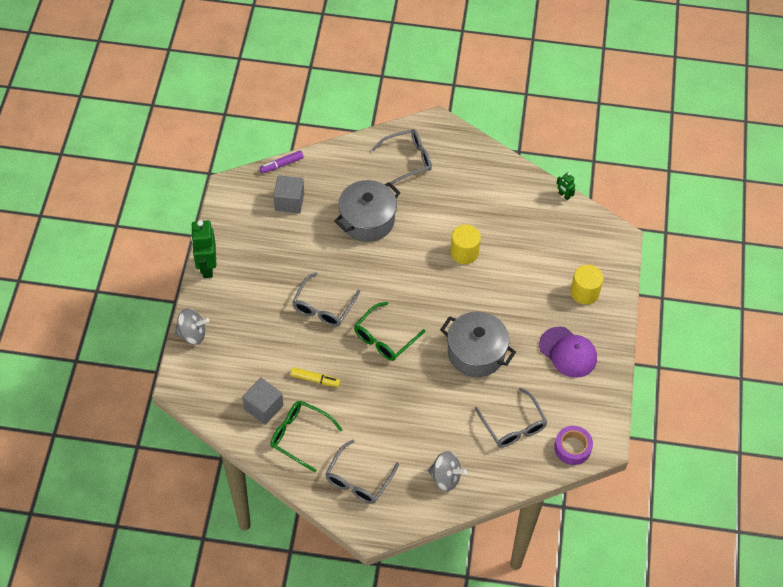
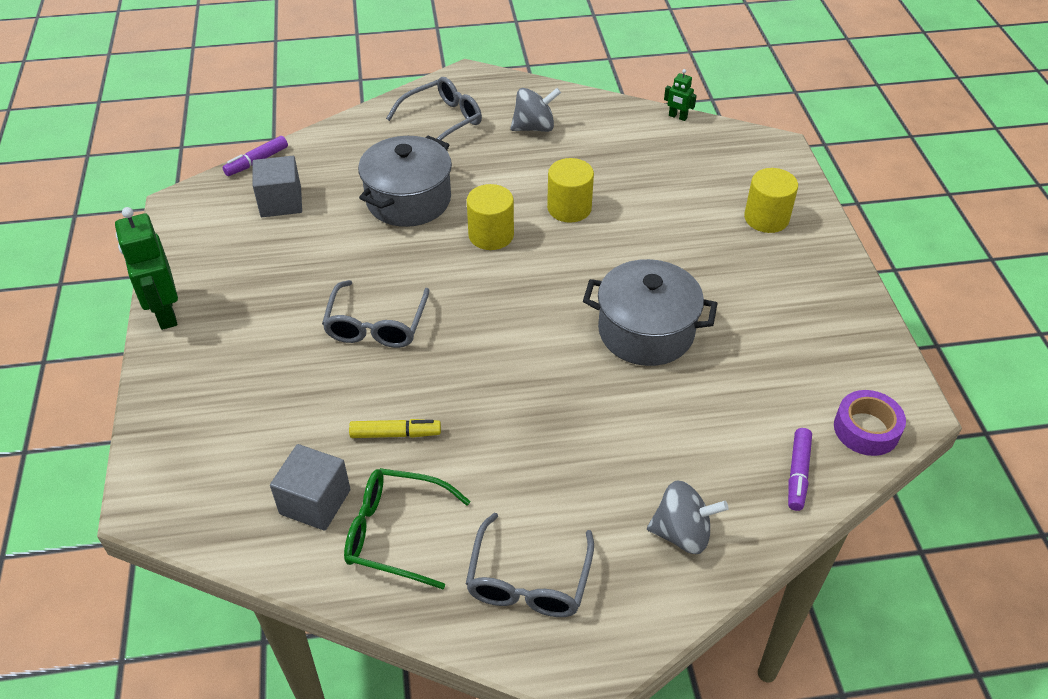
camera: 15 degrees left, 10 degrees down
grey spinning top [174,308,209,345] -> grey spinning top moved to [510,88,561,132]
green glasses [354,302,425,361] -> none
grey glasses [475,388,548,447] -> none
purple cap [539,327,597,378] -> none
none -> yellow cylinder [467,184,514,250]
none -> purple marker [788,428,812,511]

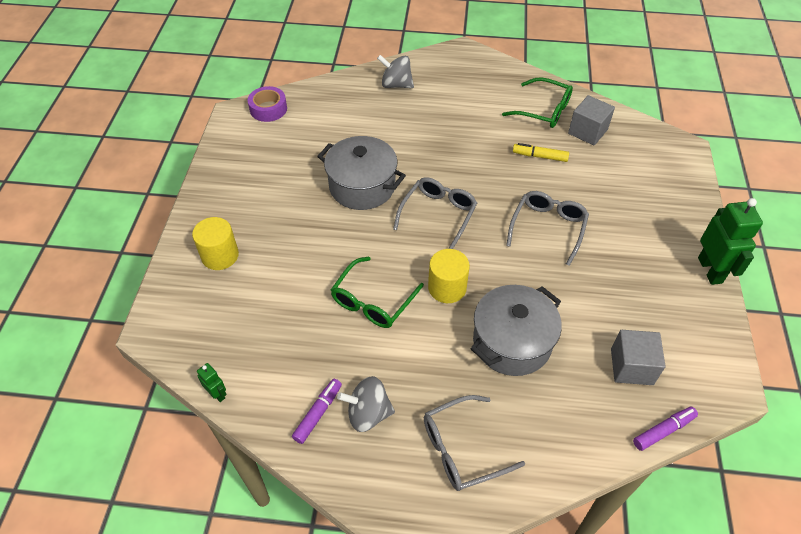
camera: 165 degrees left, 5 degrees up
grey glasses [466,513,594,617] -> grey glasses moved to [393,177,477,249]
yellow cylinder [547,158,594,223] -> green glasses [331,256,424,328]
purple marker [788,428,812,511] -> purple marker moved to [292,379,342,444]

